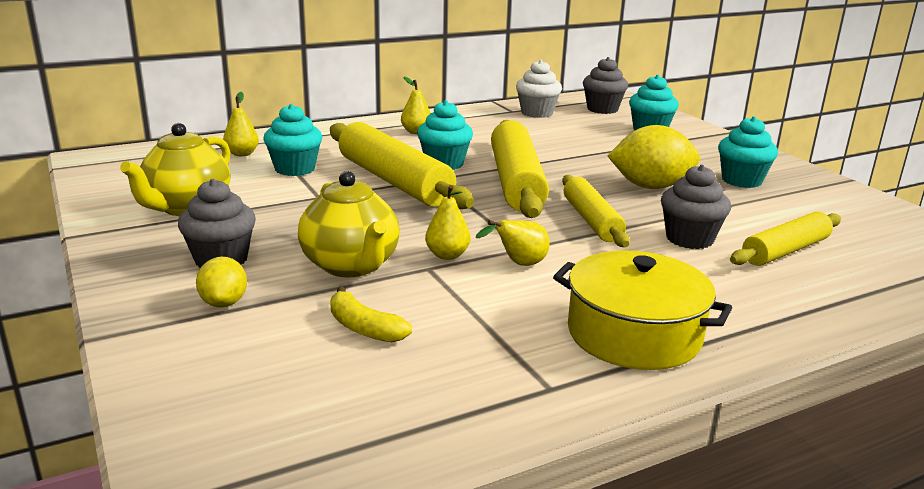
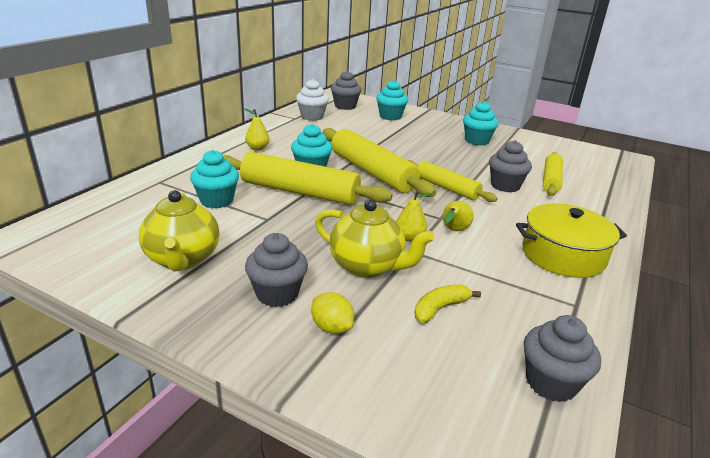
camera: 35 degrees left, 5 degrees up
yellow pear [223,92,259,156] -> none
yellow banana [330,287,412,342] -> yellow banana turned 135 degrees clockwise [414,284,481,323]
yellow lemon [608,125,700,189] -> none
none -> grey cupcake [524,315,601,402]

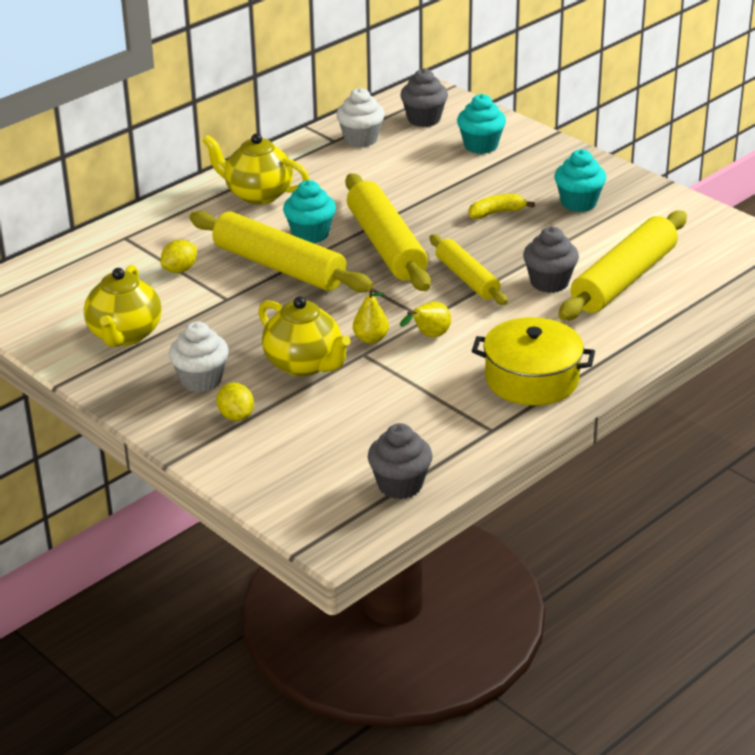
camera: 20 degrees right, 5 degrees up
turquoise cupcake [190,150,239,208] -> yellow lemon [161,240,197,273]
yellow pear [243,108,270,151] -> yellow teapot [202,133,310,204]
grey cupcake [245,233,308,307] -> white cupcake [169,321,229,392]
yellow banana [414,284,481,323] -> yellow banana moved to [468,194,535,219]
yellow rolling pin [543,152,563,196] -> yellow rolling pin [558,211,687,321], size x1.64

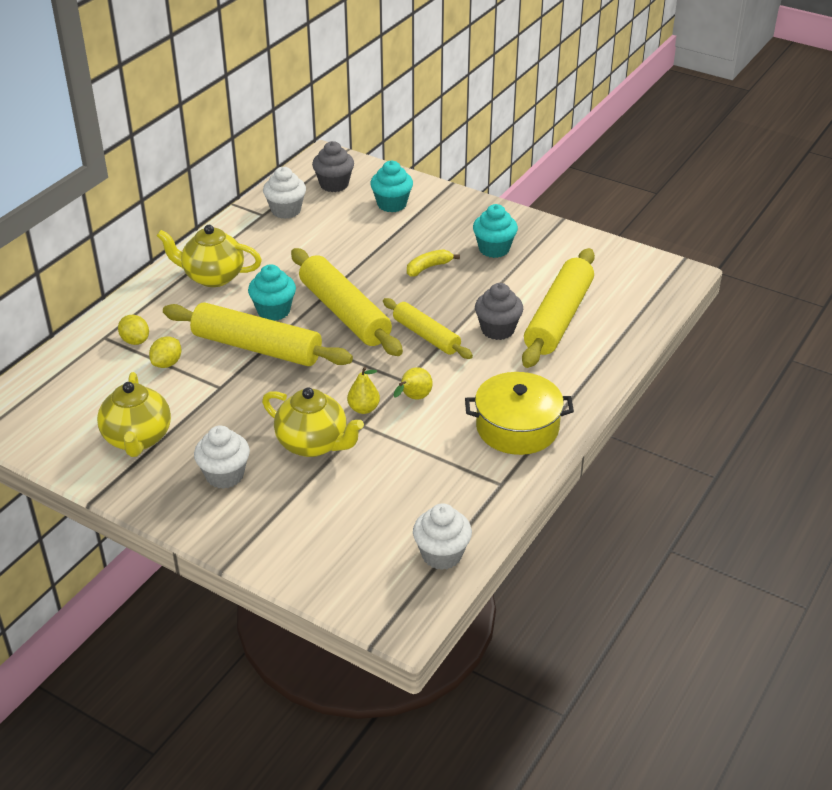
camera: 15 degrees left, 5 degrees up
yellow lemon [217,382,254,421] -> yellow lemon moved to [118,315,149,345]
grey cupcake [368,423,433,499] -> white cupcake [413,504,472,570]

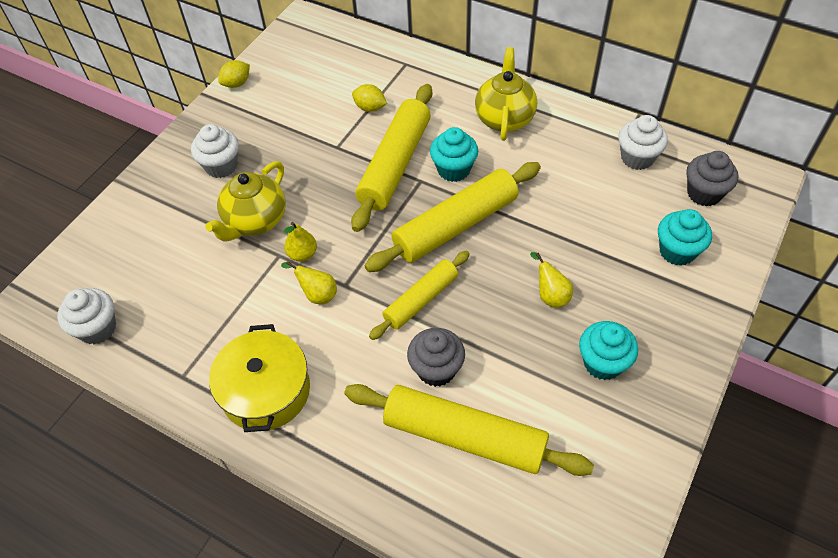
camera: 90 degrees right, 15 degrees up
yellow teapot [97,372,171,457] -> none
yellow lemon [118,315,149,345] -> yellow lemon moved to [218,60,250,88]
yellow banana [407,249,460,277] -> yellow pear [530,252,573,308]

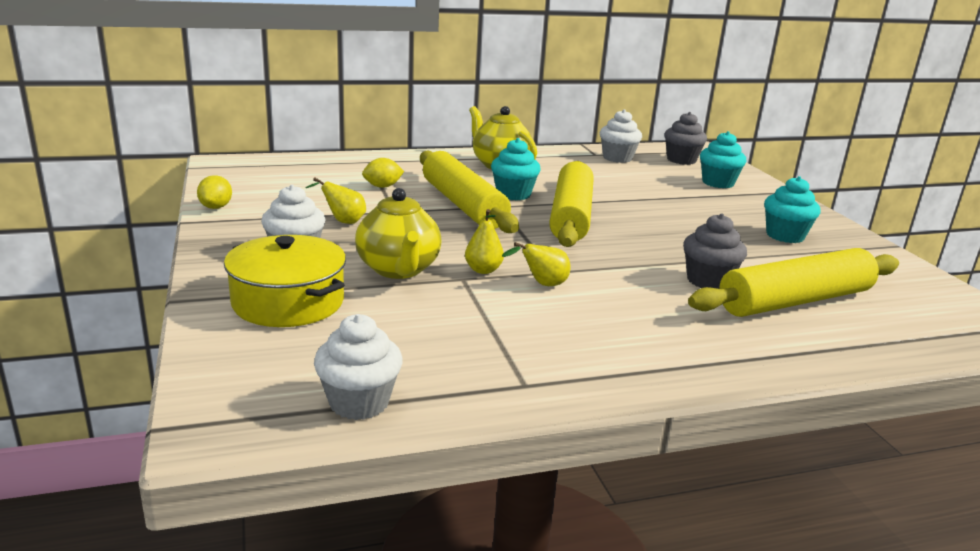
camera: 50 degrees left, 30 degrees down
yellow pot [209,324,310,432] -> yellow pot moved to [224,235,346,327]
yellow rolling pin [369,251,470,340] -> none
yellow pear [530,252,573,308] -> yellow pear moved to [305,177,366,224]

